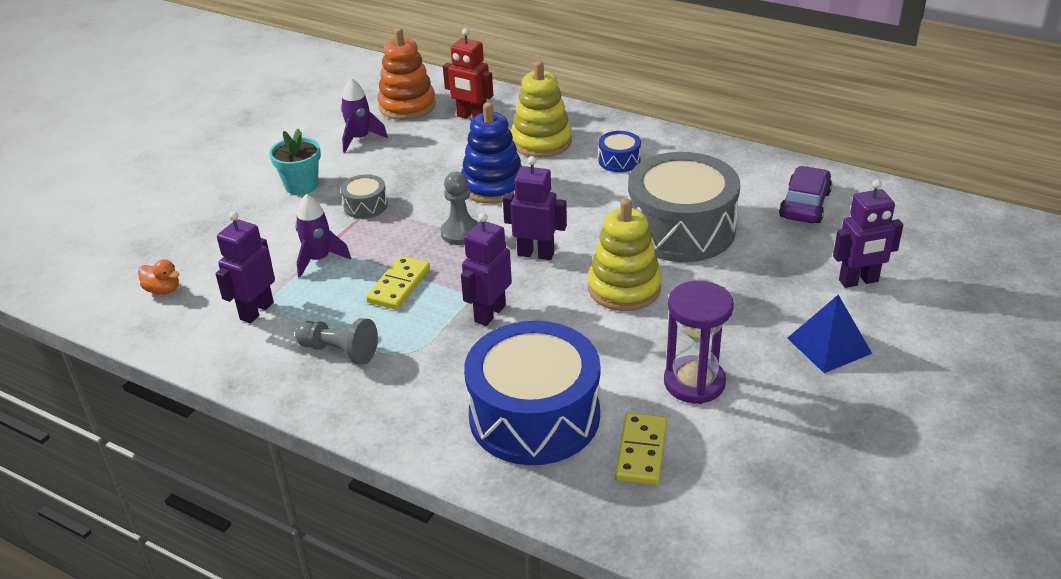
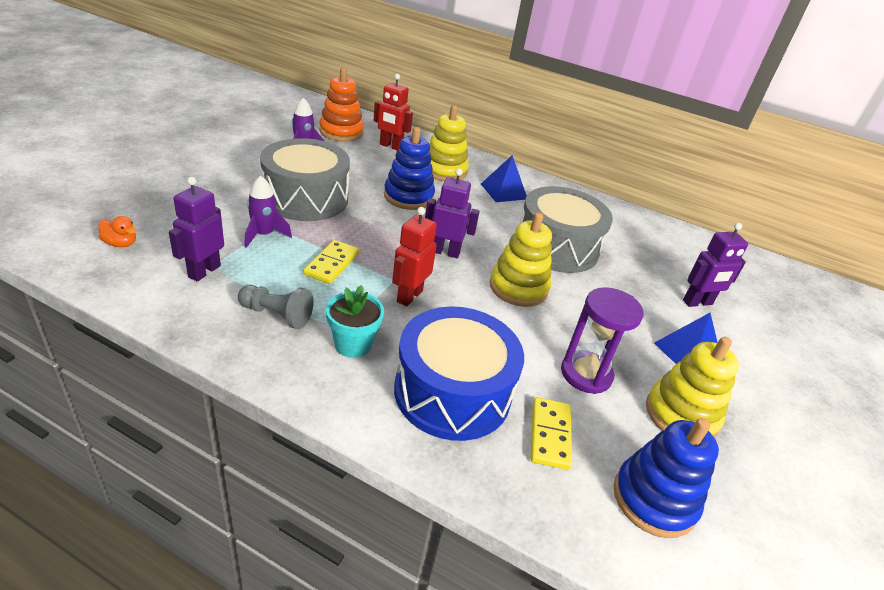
camera: 10 degrees left, 0 degrees up
turquoise flower pot [269,129,321,195] -> turquoise flower pot moved to [326,285,384,358]
grey drum [341,174,388,219] -> grey drum [260,138,350,221], size x2.35
grey pawn [441,172,478,245] -> none
purple robot [461,213,512,326] -> red robot [392,207,437,306]
blue drum [598,131,641,172] -> blue pyramid [481,155,527,202]
purple car [779,166,832,223] -> none
none -> blue stacking toy [614,418,719,538]
none -> yellow stacking toy [646,337,739,438]

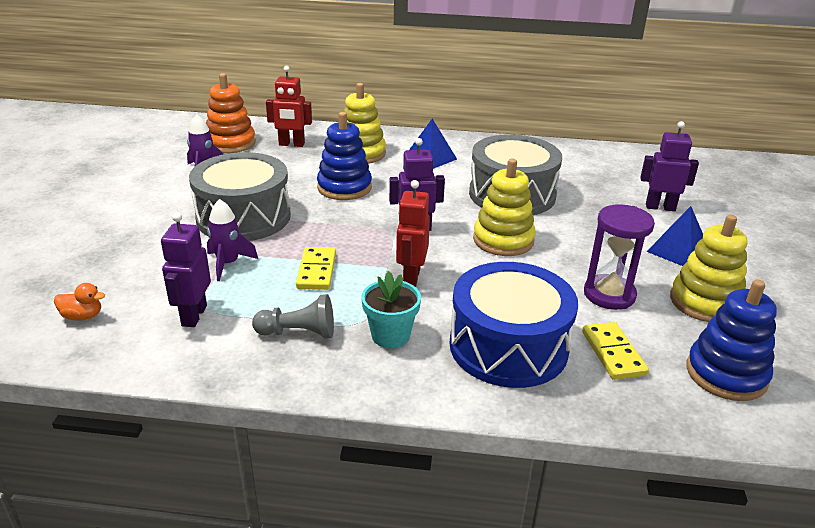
camera: 15 degrees left, 5 degrees down
purple robot [683,223,748,307] -> purple robot turned 135 degrees counterclockwise [640,121,699,211]

